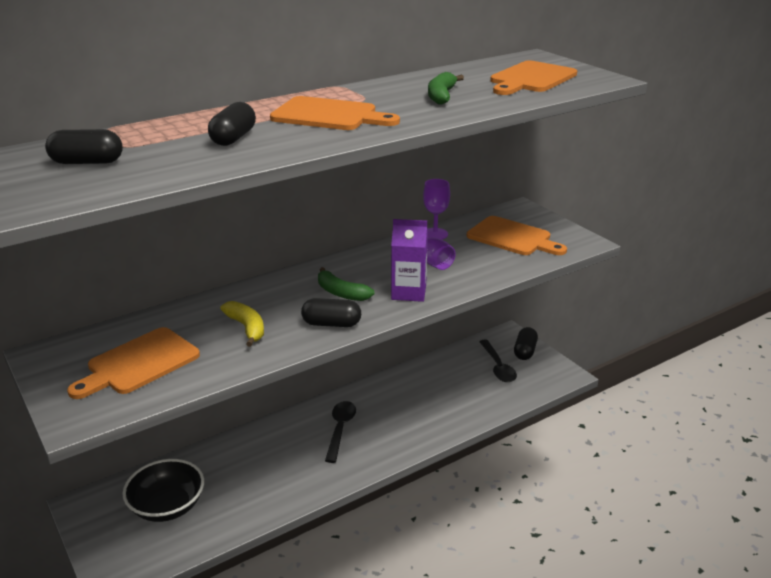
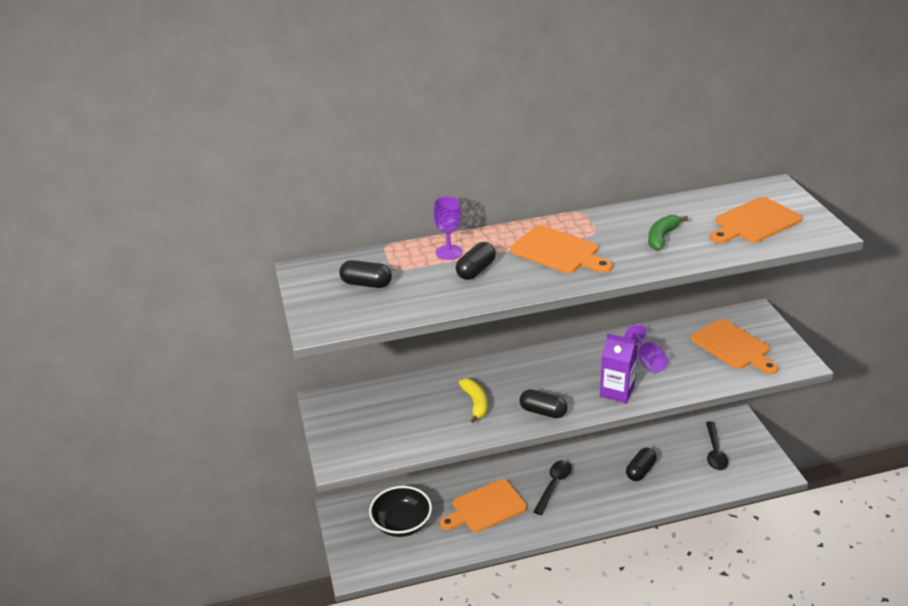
camera: 20 degrees right, 5 degrees up
orange cutting board [67,327,200,399] -> orange cutting board moved to [440,479,527,532]
green banana [318,267,374,301] -> none
purple goblet [423,179,450,239] -> purple goblet moved to [433,196,463,260]
black capsule [514,327,538,360] -> black capsule moved to [626,448,657,481]

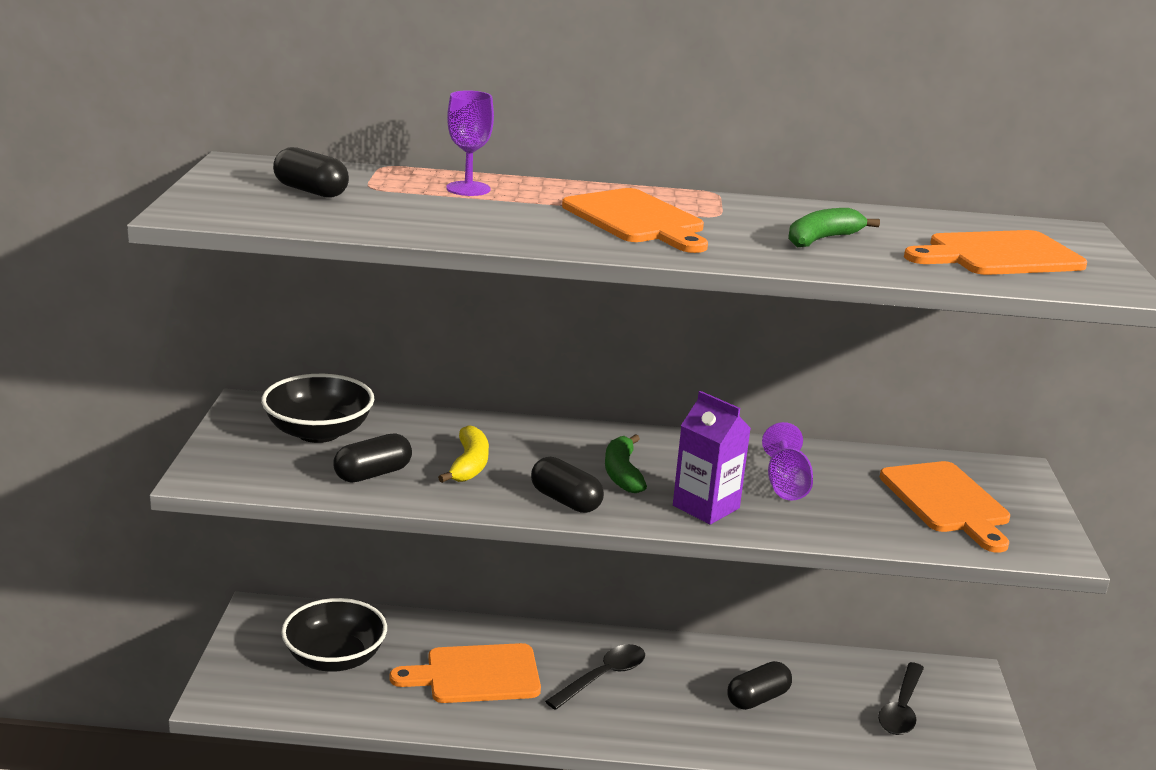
camera: 15 degrees right, 10 degrees down
black capsule [456,242,496,280] -> black capsule moved to [333,433,412,482]
none -> black bowl [261,374,374,443]
none -> green banana [605,434,647,493]

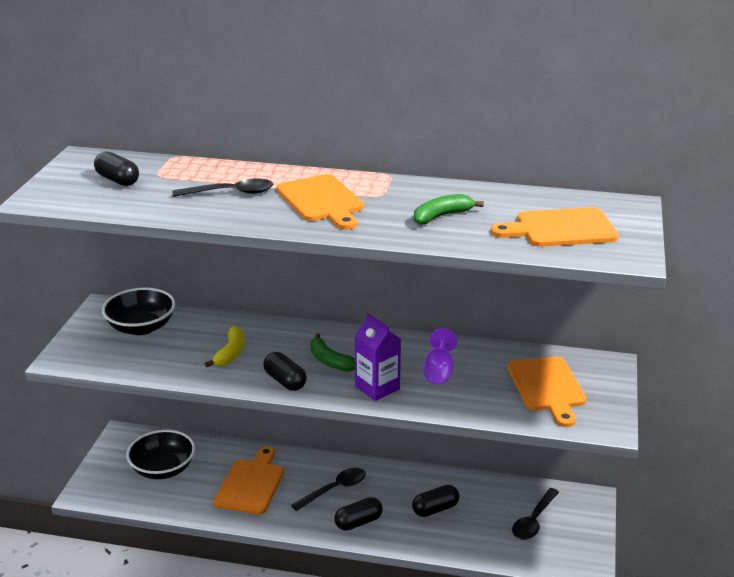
camera: 10 degrees right, 5 degrees up
black capsule [333,433,412,482] -> black capsule moved to [334,497,383,531]
orange cutting board [390,643,541,703] -> orange cutting board turned 105 degrees clockwise [214,446,284,515]
purple goblet [446,90,494,196] -> none
green banana [605,434,647,493] -> green banana turned 45 degrees counterclockwise [310,333,355,372]
none -> black spoon [172,178,273,197]

